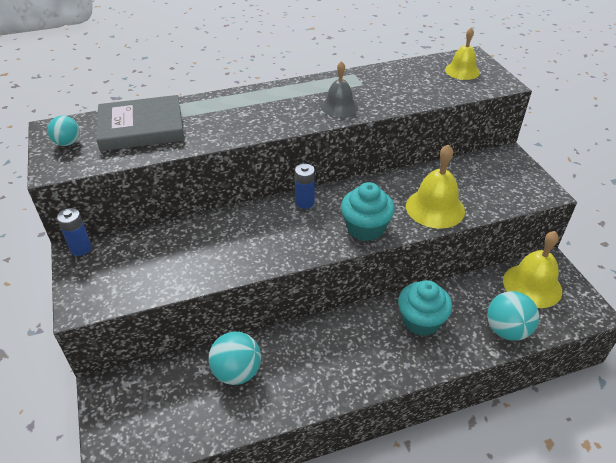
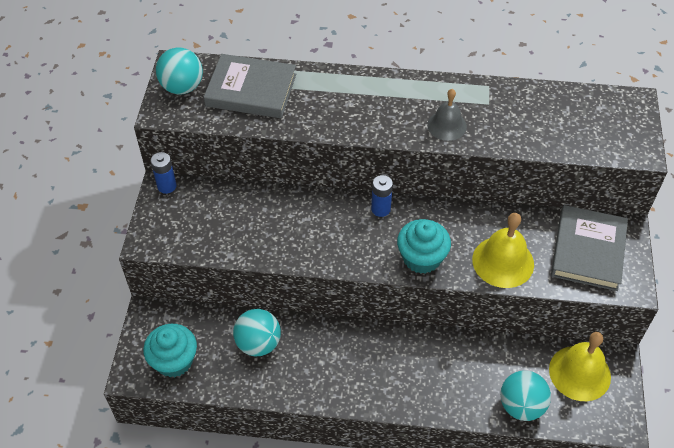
camera: 25 degrees right, 10 degrees up
turquoise ball [47,116,80,146] -> turquoise ball [156,48,203,94], size x1.64
turquoise cupcake [398,280,452,336] -> turquoise cupcake moved to [143,324,197,377]
yellow bell [445,27,480,80] -> none
none -> grey book [551,205,628,291]

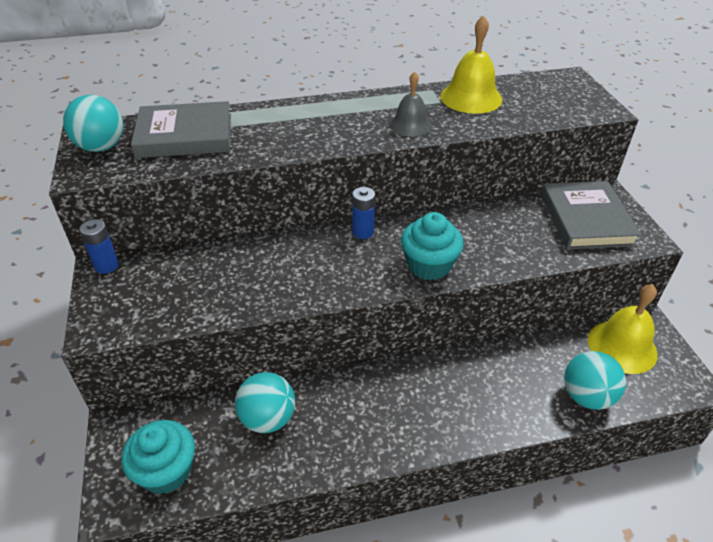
camera: 20 degrees left, 10 degrees down
yellow bell [472,213,534,288] -> yellow bell moved to [440,15,502,114]

